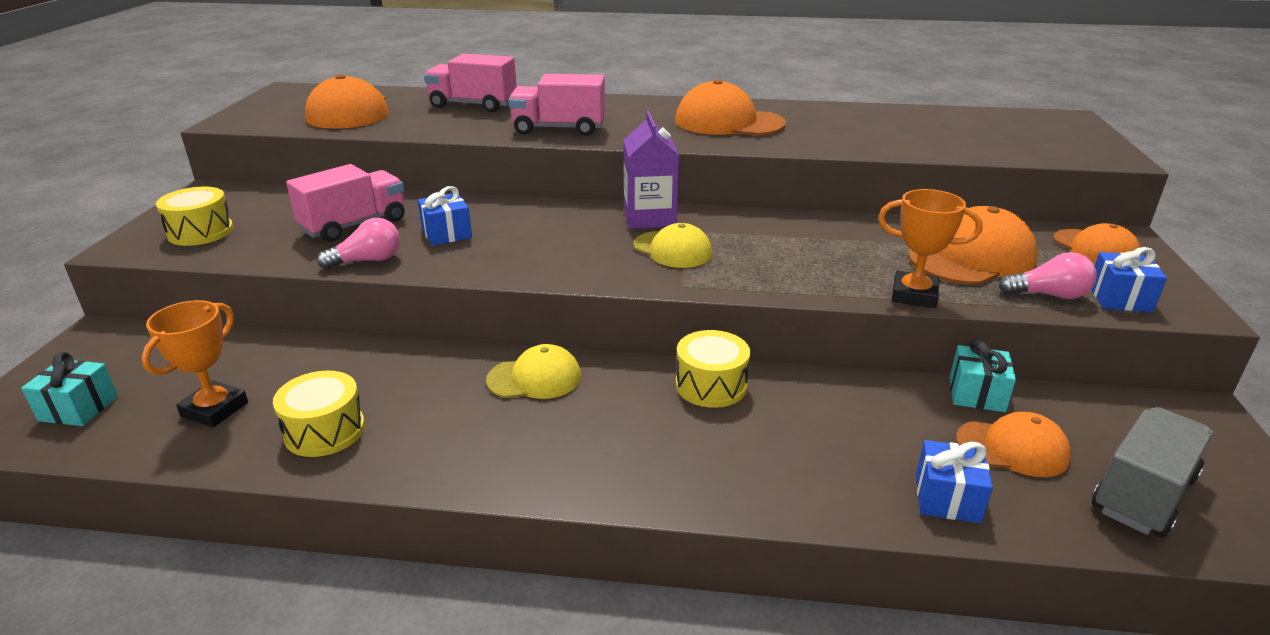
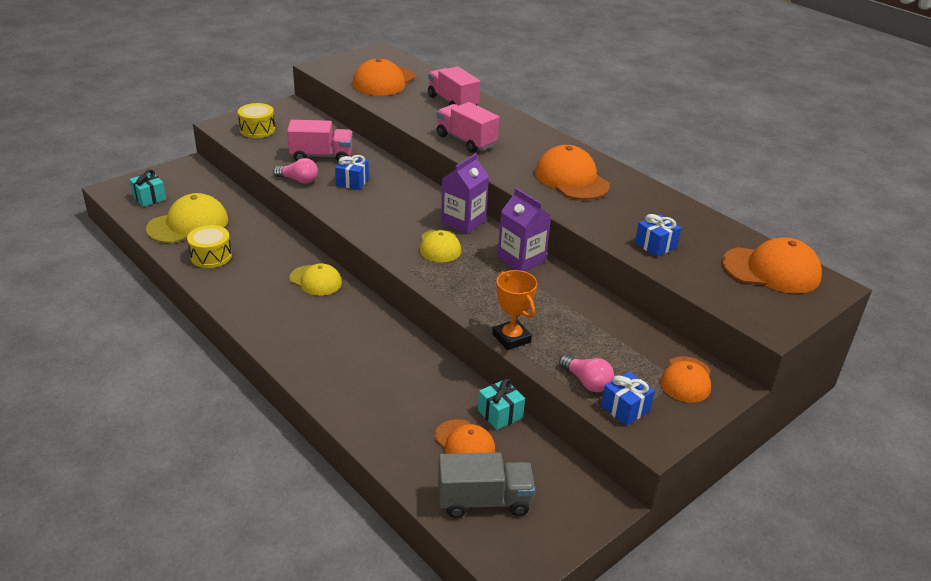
camera: 40 degrees right, 5 degrees up
orange trophy [141,300,248,428] -> yellow cap [146,193,228,243]
yellow drum [676,330,750,408] -> none
orange cap [908,206,1037,285] -> orange cap moved to [722,237,822,294]
blue gift [916,440,993,523] -> blue gift moved to [635,214,681,257]
none -> purple carton [498,188,551,271]

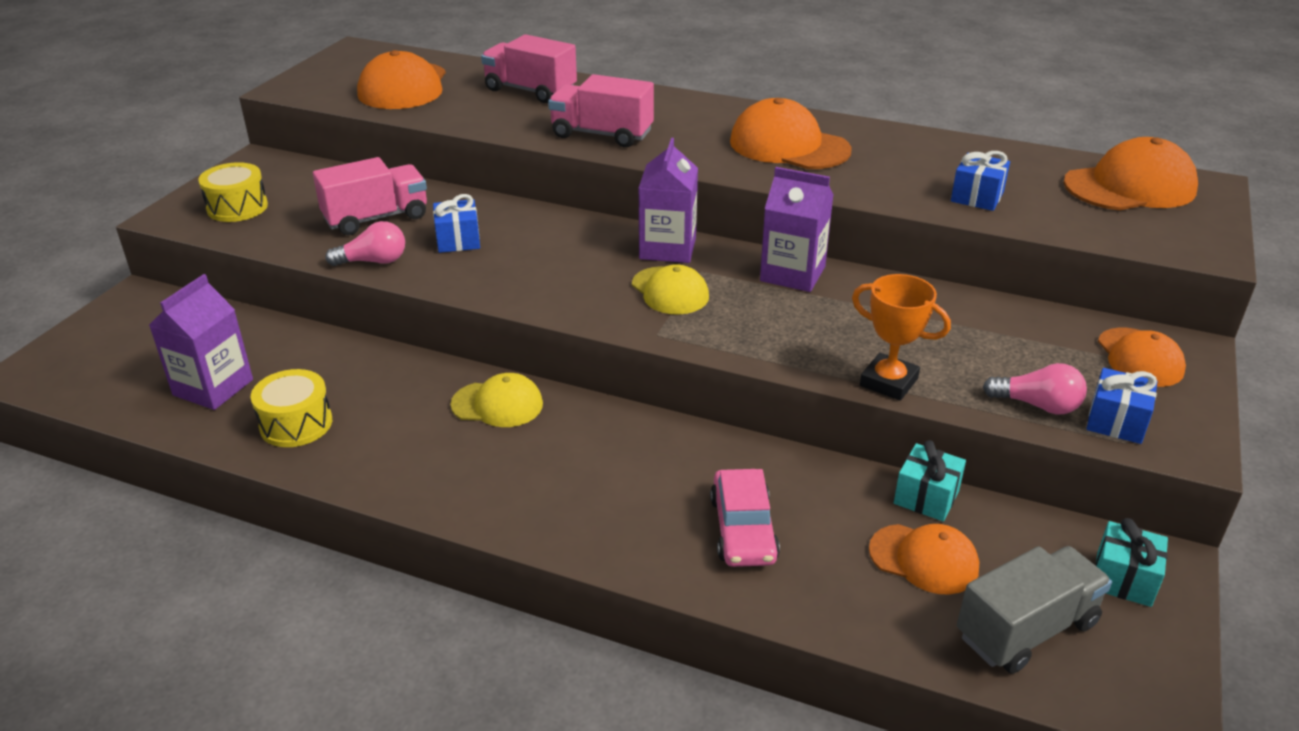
camera: 25 degrees left, 0 degrees up
turquoise gift [129,169,166,207] -> turquoise gift moved to [1095,518,1168,607]
yellow cap [146,193,228,243] -> purple carton [149,274,253,410]
none -> pink car [710,469,780,567]

